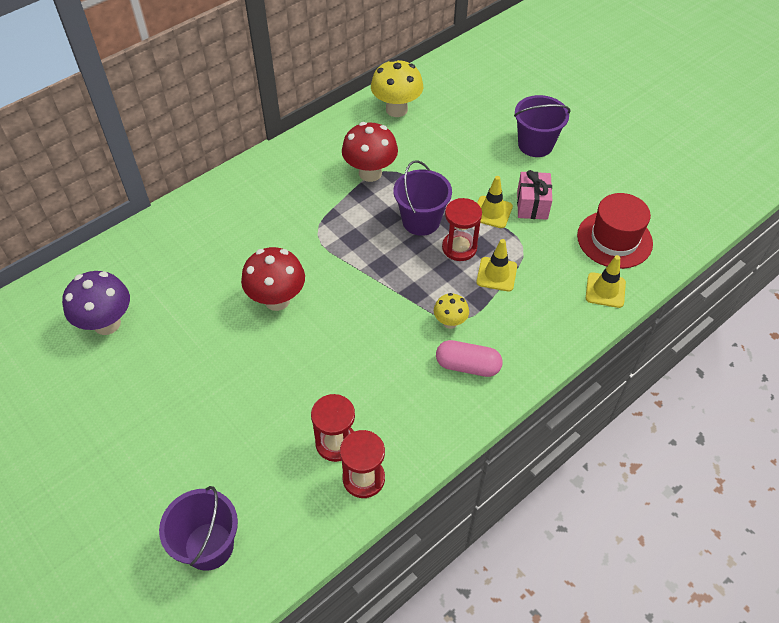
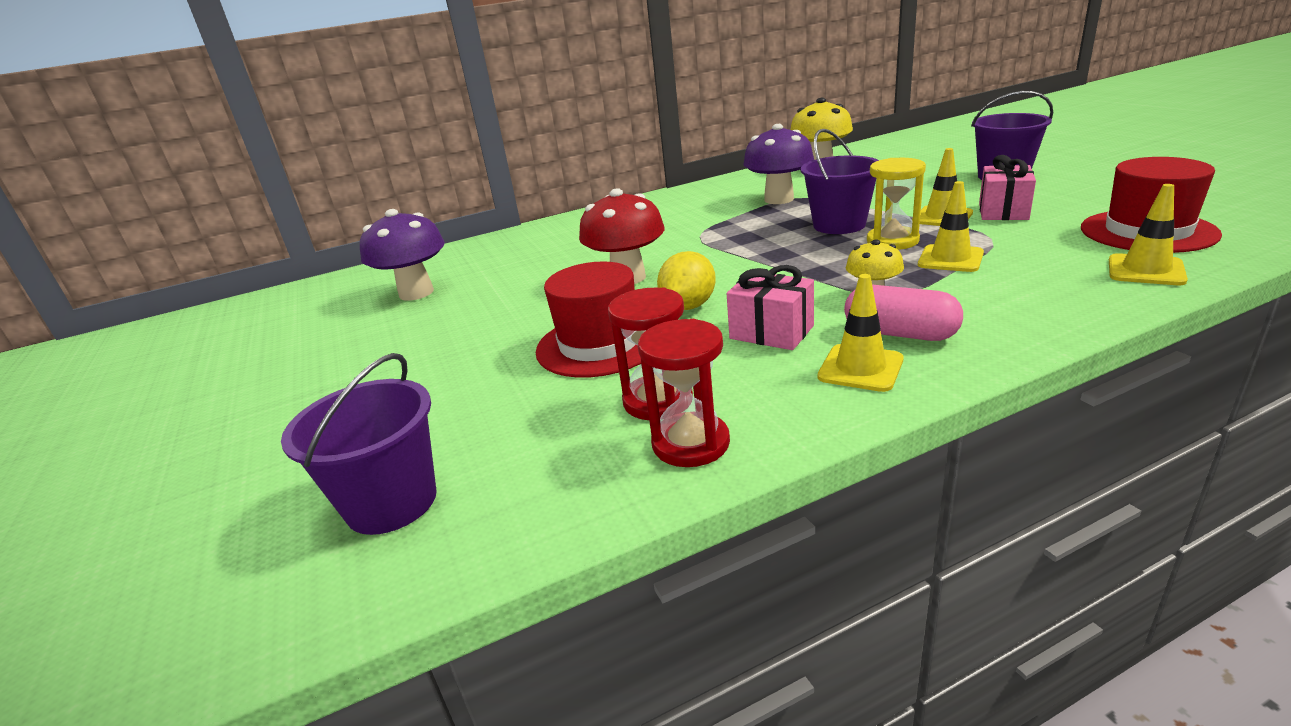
camera: 20 degrees right, 25 degrees down
red mushroom [342,122,398,182] -> purple mushroom [743,124,814,204]
red hourglass [442,198,482,261] -> yellow hourglass [867,158,926,250]
none -> red hat [536,262,641,378]
none -> yellow lemon [657,251,716,310]
none -> pink gift [727,265,814,350]
none -> yellow traffic cone [818,274,904,392]

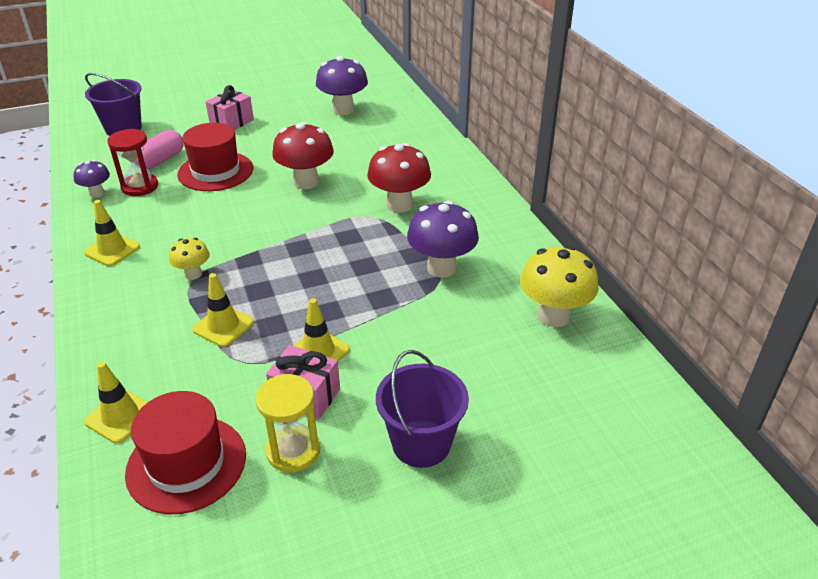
camera: 90 degrees right, 10 degrees up
red hourglass [638,319,730,467] -> purple mushroom [74,160,110,198]
yellow lemon [657,251,716,310] -> none
pink gift [727,265,814,350] -> pink gift moved to [205,85,254,130]
purple bucket [801,129,879,234] -> none
pink capsule [844,285,963,341] -> pink capsule moved to [136,130,184,170]
yellow hourglass [867,158,926,250] -> yellow hourglass moved to [255,374,321,473]
none -> red mushroom [367,143,431,213]

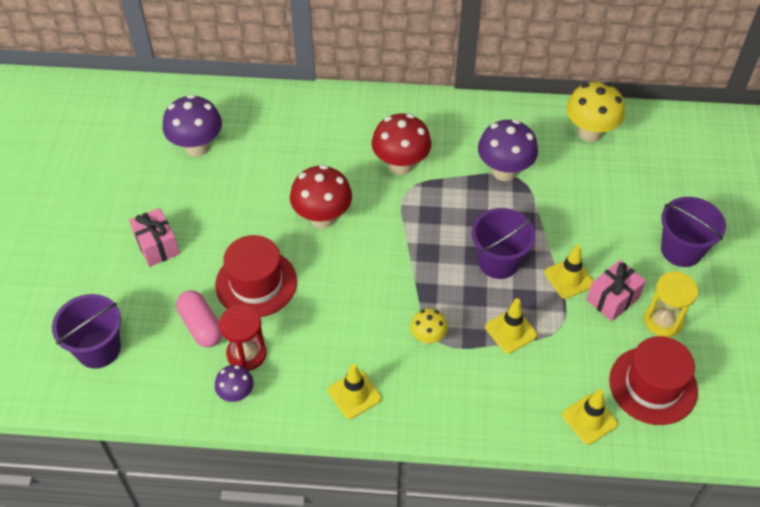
camera: 65 degrees left, 15 degrees up
none -> purple bucket [471,208,536,279]

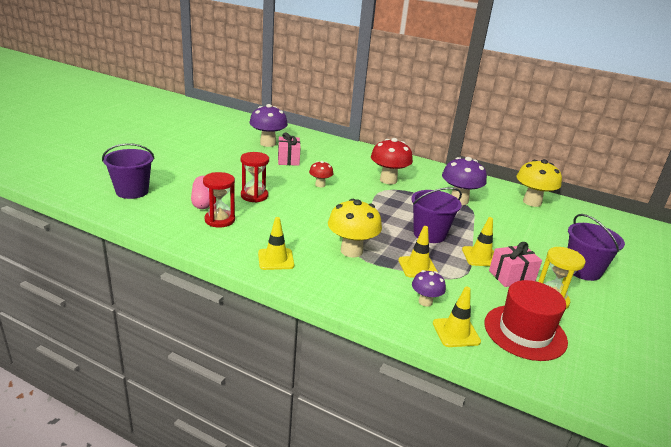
camera: 20 degrees right, 25 degrees down
pink gift [129,208,180,267] -> pink gift moved to [278,132,301,166]
red hat [215,235,297,317] -> red hourglass [241,152,269,202]
purple mushroom [215,365,254,402] -> purple mushroom moved to [412,270,446,306]
red mushroom [290,165,352,229] -> red mushroom [309,161,333,187], size x0.56
yellow mushroom [410,308,448,344] -> yellow mushroom [328,199,382,258], size x1.79

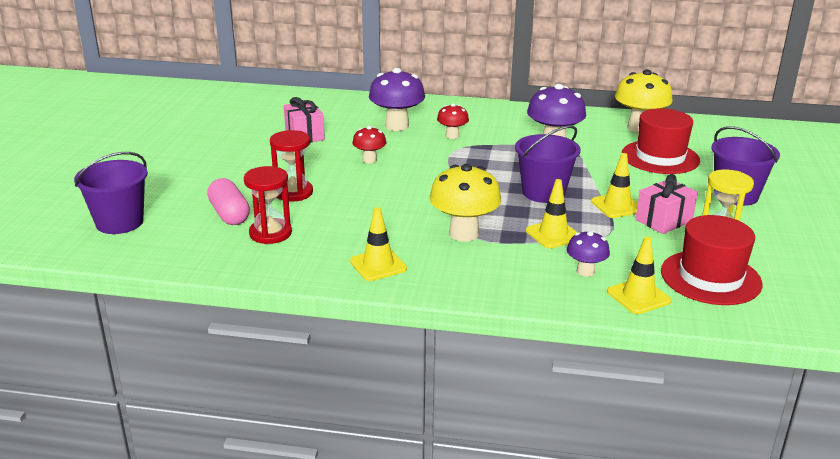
camera: 15 degrees left, 0 degrees up
purple mushroom [249,104,288,147] -> purple mushroom moved to [369,68,425,131]
red mushroom [371,138,413,184] -> red mushroom [437,103,469,139], size x0.56
none -> red hat [622,108,700,174]

